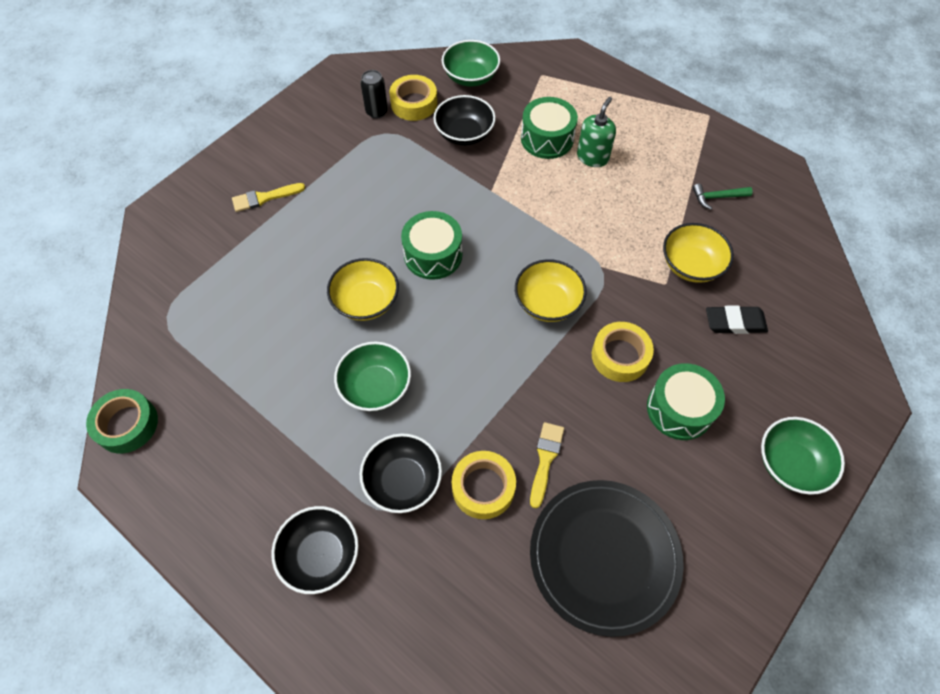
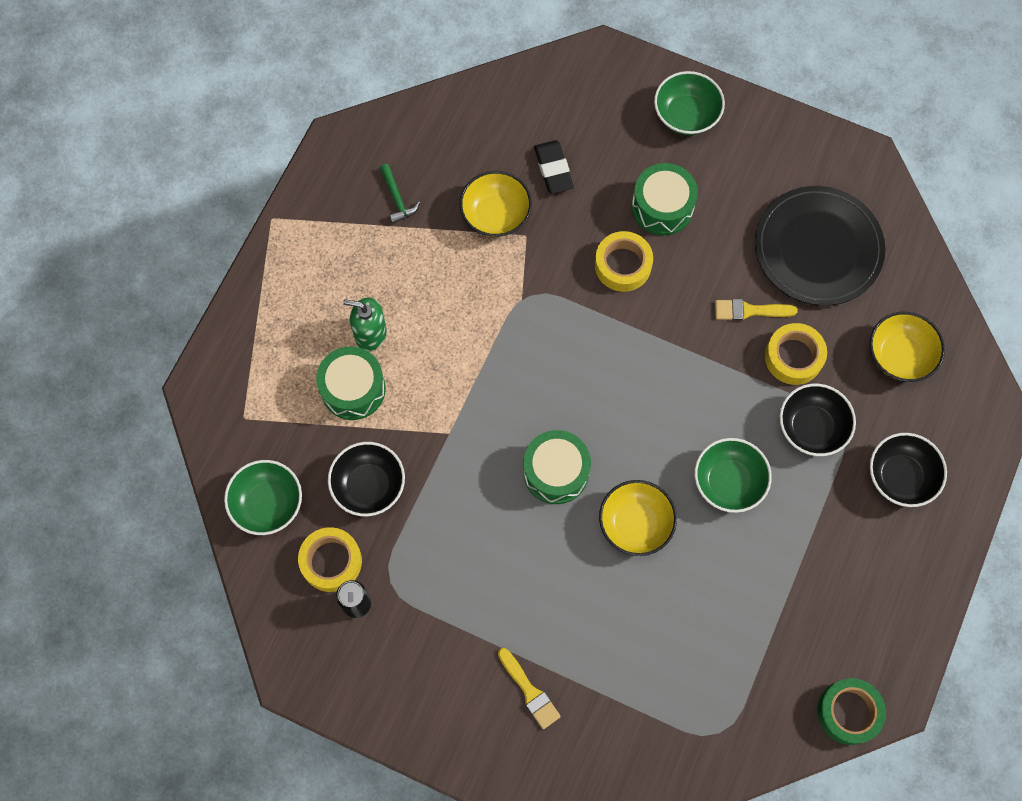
camera: 105 degrees left, 10 degrees up
yellow bowl [515,259,587,322] -> yellow bowl moved to [870,312,945,382]

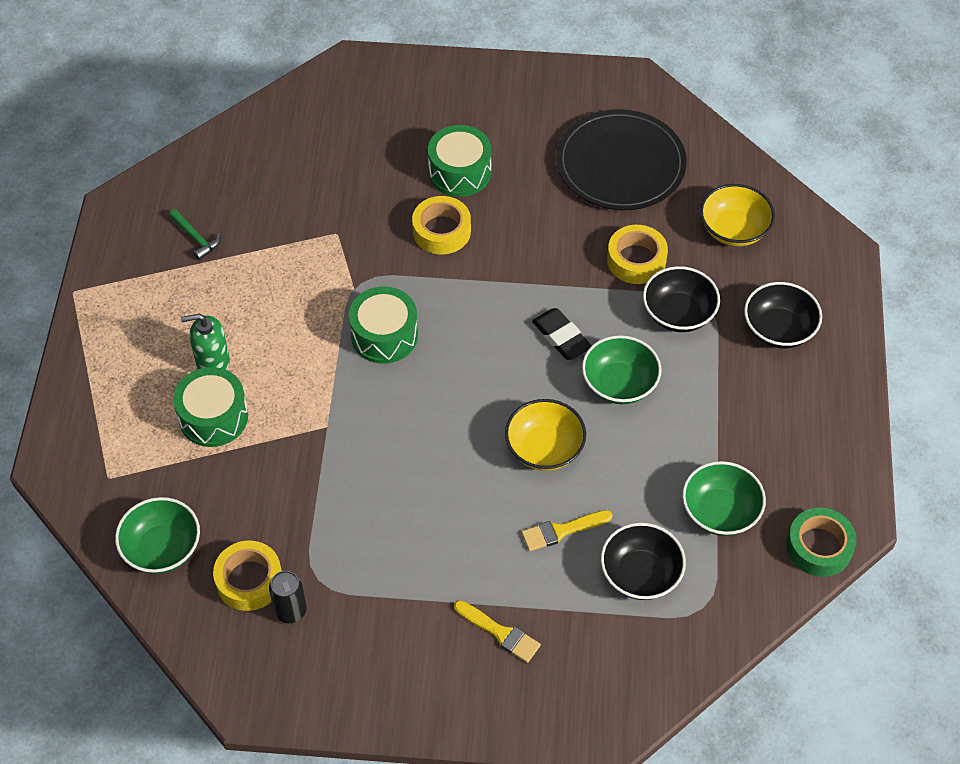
camera: 20 degrees left, 15 degrees down
black bowl [328,442,405,516] -> black bowl moved to [601,523,686,600]
yellow bowl [460,171,532,237] -> none
green drum [523,430,591,504] -> green drum moved to [349,286,418,364]
black eraser [534,140,574,194] -> black eraser moved to [532,308,592,360]
green bowl [654,71,725,135] -> green bowl moved to [682,461,766,536]
yellow brush [715,299,798,321] -> yellow brush moved to [521,510,613,551]

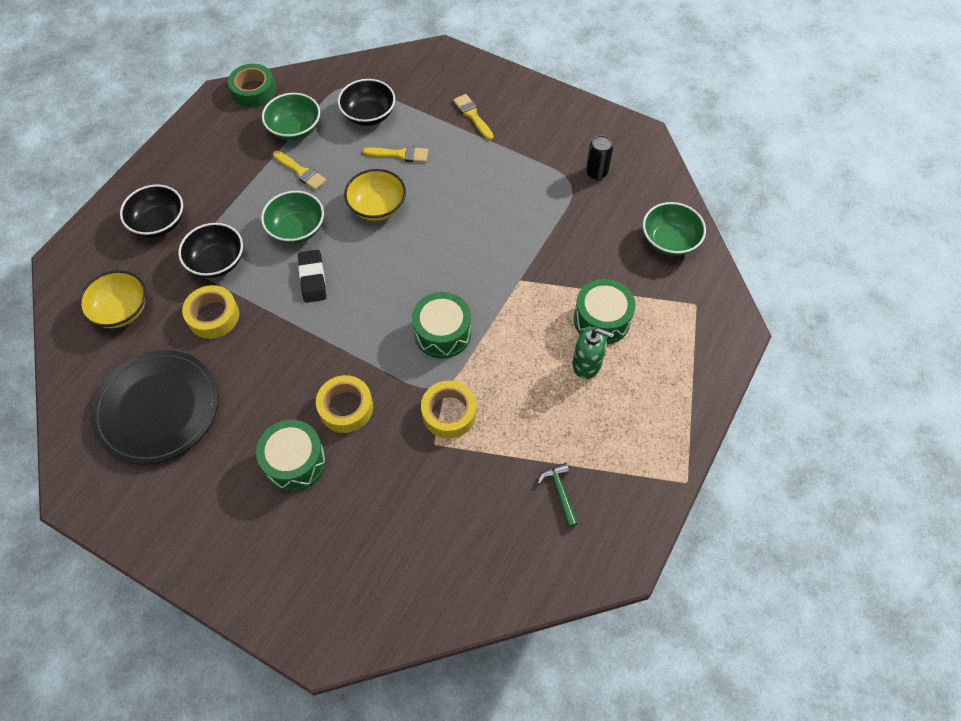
camera: 155 degrees left, 5 degrees up
yellow tape [213,541,282,611] -> yellow tape moved to [421,381,476,438]
none -> yellow brush [273,151,327,190]

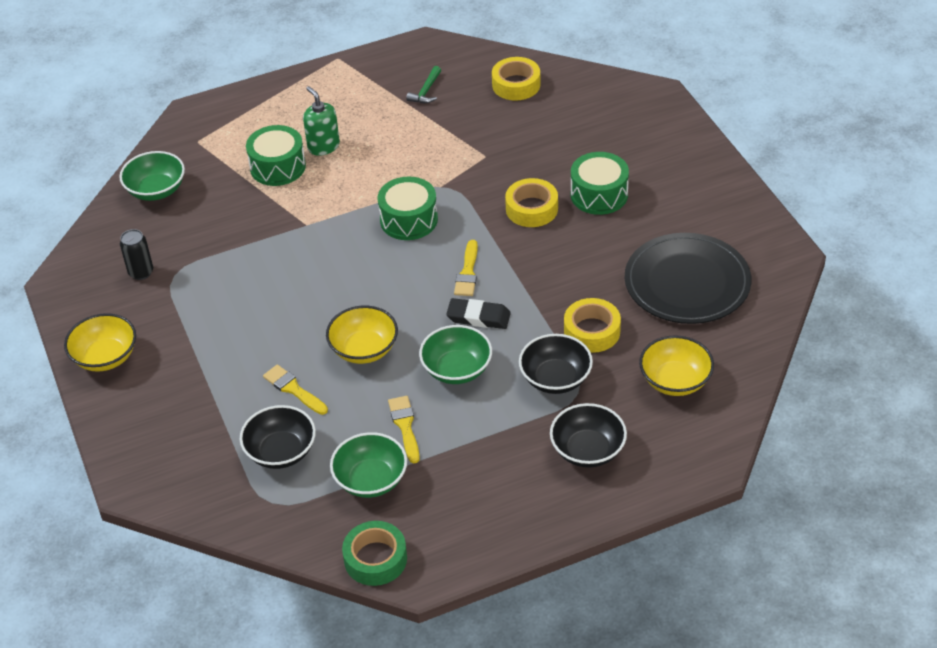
camera: 140 degrees left, 15 degrees down
black eraser [298,250,326,303] -> black eraser turned 75 degrees clockwise [446,298,511,329]
yellow tape [421,381,476,438] -> yellow tape moved to [492,57,541,101]
yellow brush [453,94,493,140] -> yellow brush moved to [454,240,478,296]
none -> yellow bowl [64,313,136,372]

